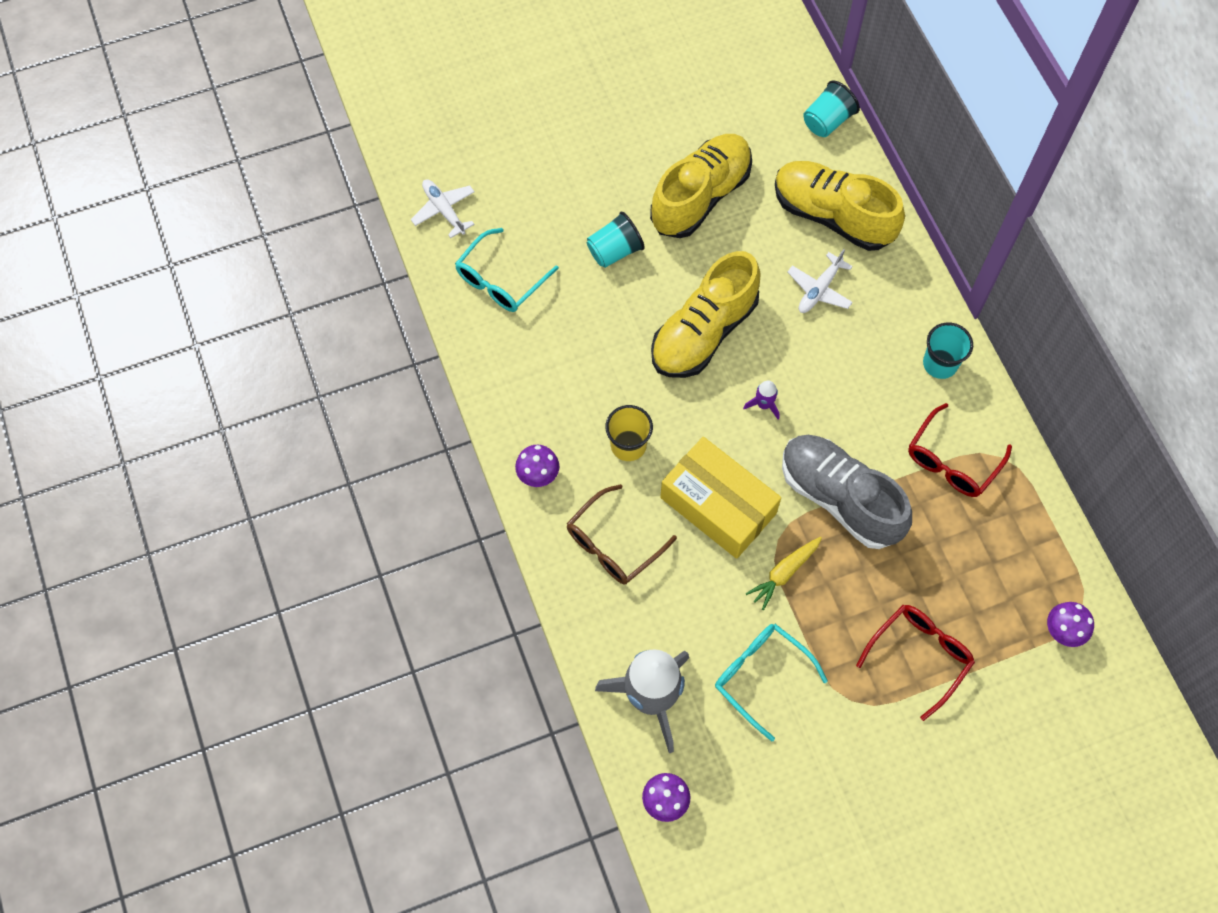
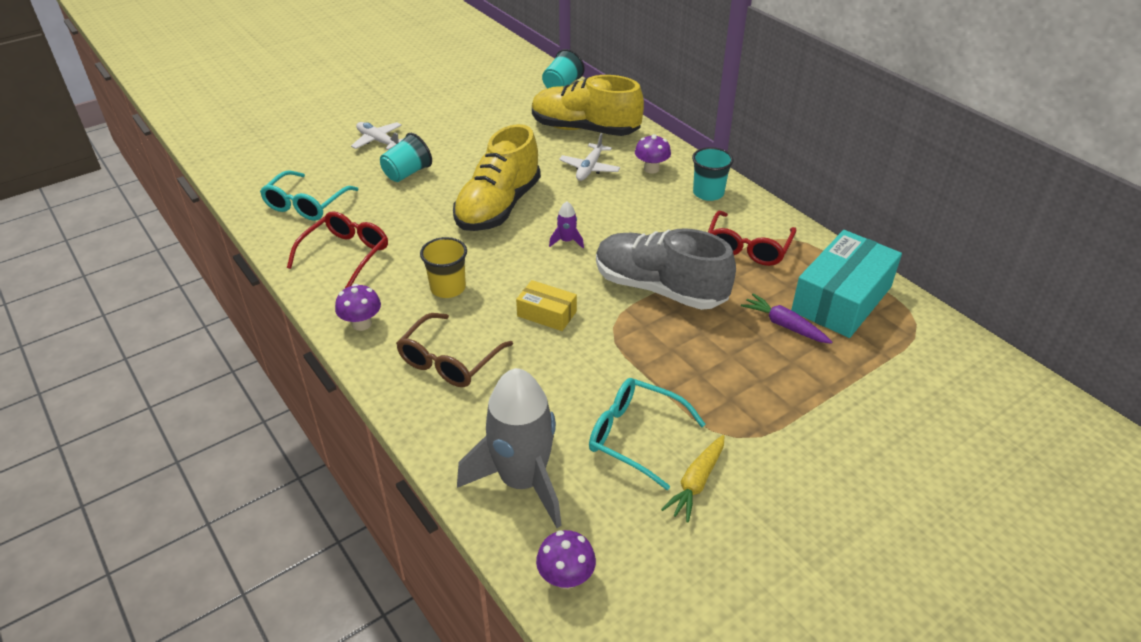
camera: 15 degrees left, 25 degrees down
white plane [411,179,475,238] -> white plane moved to [351,122,404,150]
yellow shoe [650,134,752,238] -> none
yellow box [660,437,781,559] -> yellow box [516,280,577,331], size x0.51
yellow carrot [745,537,822,610] -> yellow carrot moved to [661,435,725,523]
red glasses [856,605,975,721] -> red glasses moved to [287,211,388,288]
purple mushroom [1047,602,1094,647] -> purple mushroom moved to [635,134,671,174]
none -> purple carrot [741,294,832,344]
none -> turquoise box [791,230,902,338]

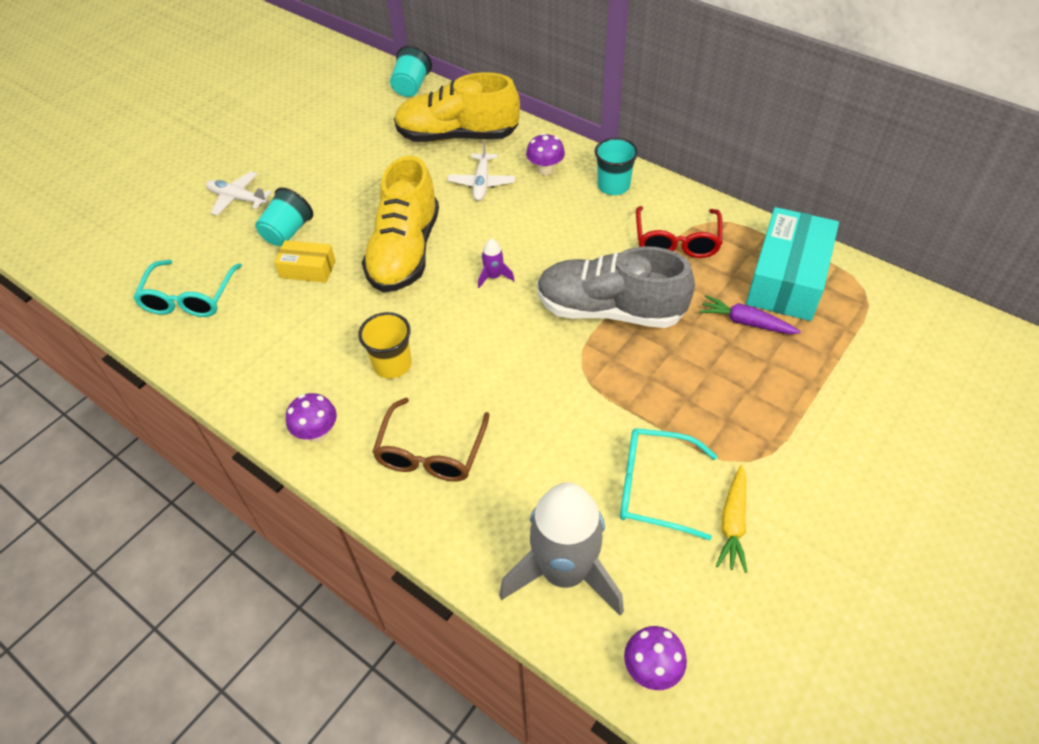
camera: 15 degrees left, 10 degrees up
red glasses [287,211,388,288] -> none
yellow box [516,280,577,331] -> yellow box moved to [274,240,336,283]

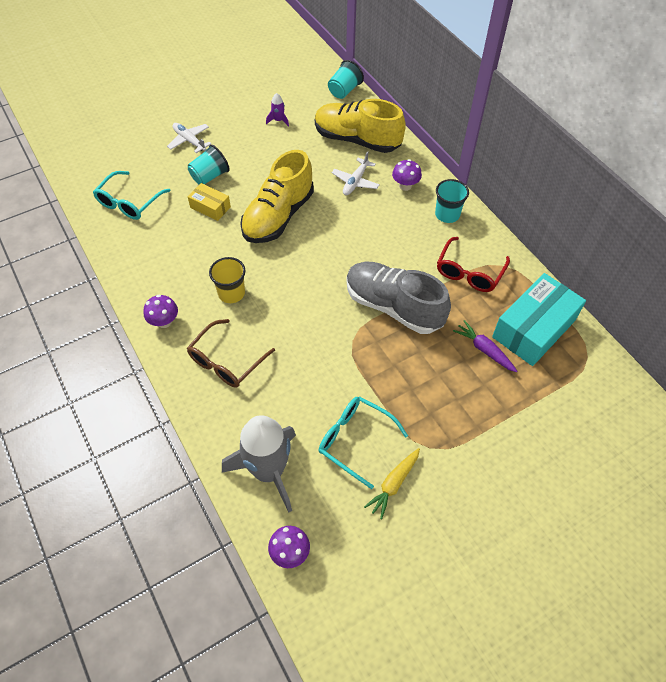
camera: 20 degrees right, 5 degrees up
purple rocket [478,239,515,288] -> purple rocket moved to [266,93,289,127]

